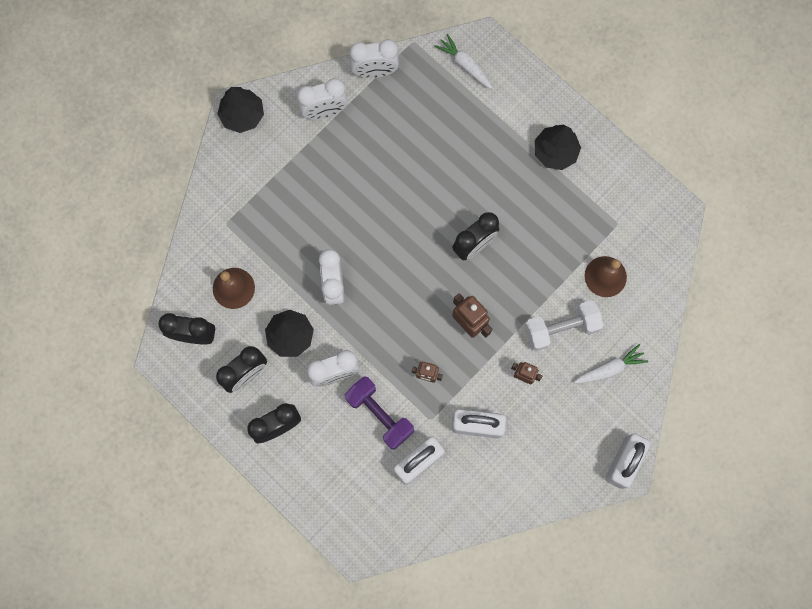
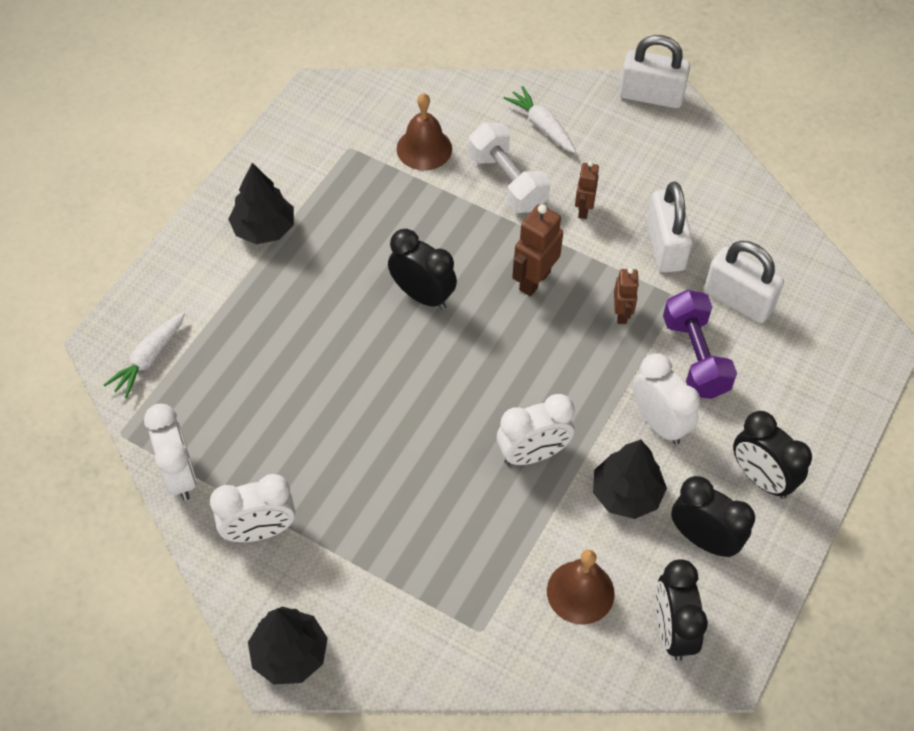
camera: 105 degrees left, 20 degrees down
white clock [297,78,348,119] -> white clock turned 105 degrees clockwise [210,474,295,542]
purple dumbbell [345,376,414,450] -> purple dumbbell turned 45 degrees counterclockwise [663,290,737,399]

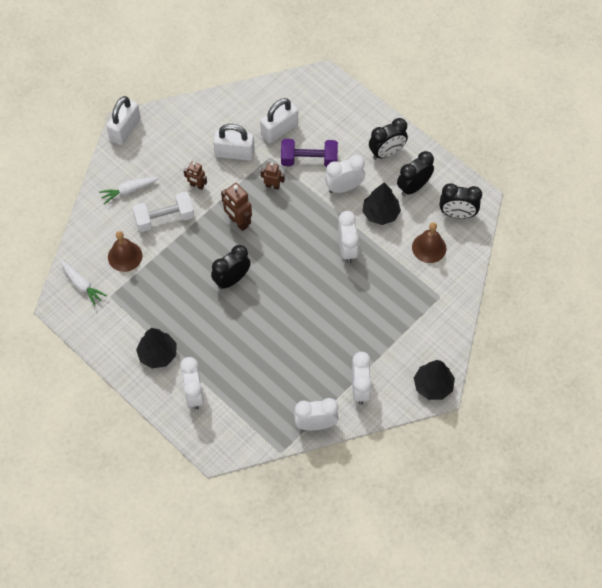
camera: 75 degrees left, 5 degrees up
white carrot [104,312,185,398] -> white carrot moved to [60,261,107,306]
none -> white clock [180,357,204,410]

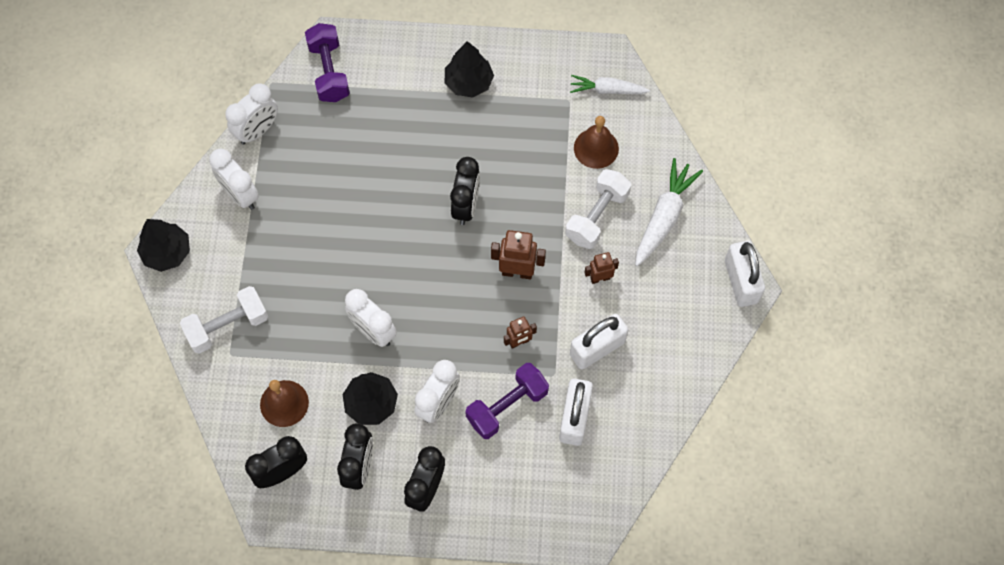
camera: 140 degrees right, 5 degrees up
white carrot [99,177,159,204] -> white carrot [635,158,703,266], size x1.51
white clock [180,357,204,410] -> none
none -> white dumbbell [180,286,269,354]
none -> purple dumbbell [305,23,350,102]

